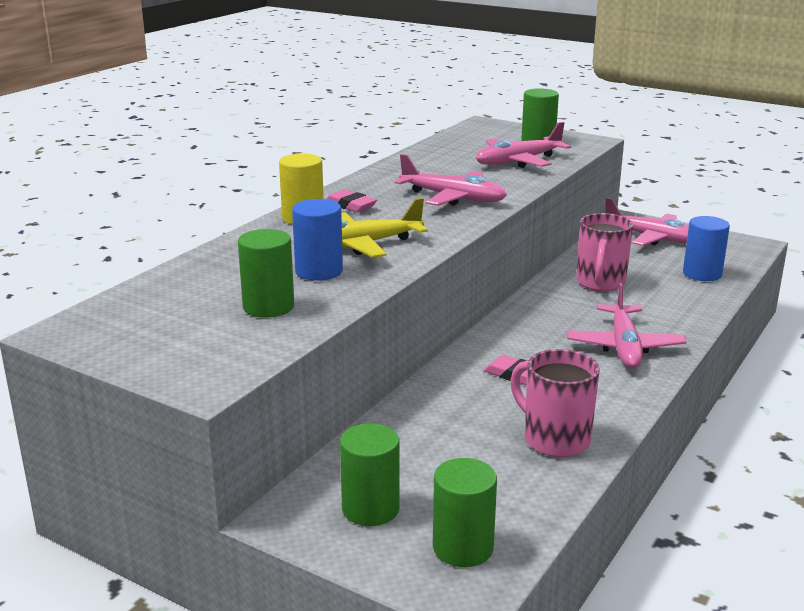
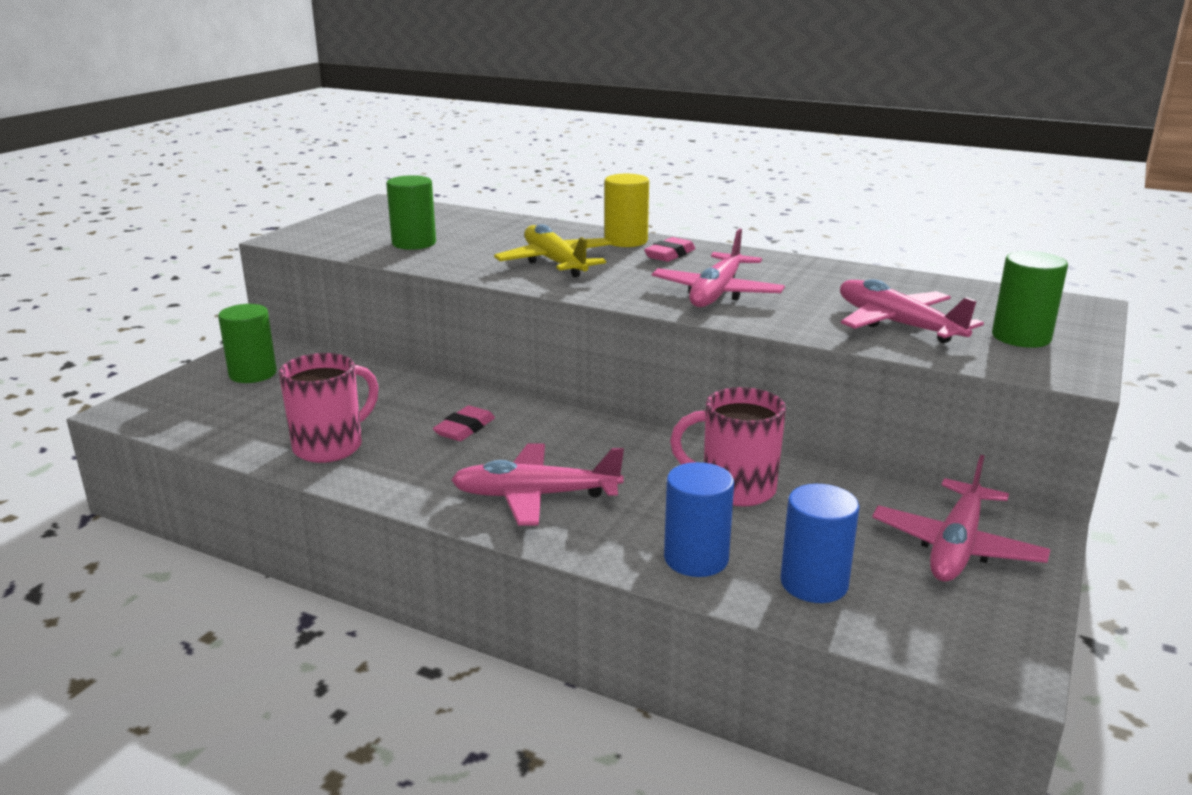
camera: 85 degrees right, 0 degrees up
blue cylinder [292,199,343,281] -> blue cylinder moved to [664,462,734,577]
green cylinder [433,458,497,567] -> none

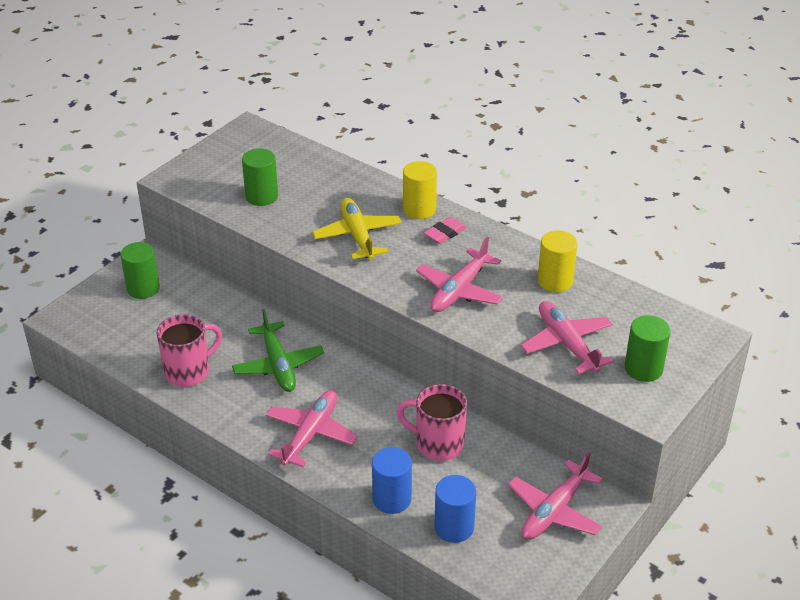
camera: 10 degrees right, 15 degrees up
pink eraser [433,406,495,441] -> green plane [232,309,324,392]
pink plane [451,443,624,525] -> pink plane turned 105 degrees clockwise [266,390,358,467]
none -> yellow cylinder [538,230,578,292]

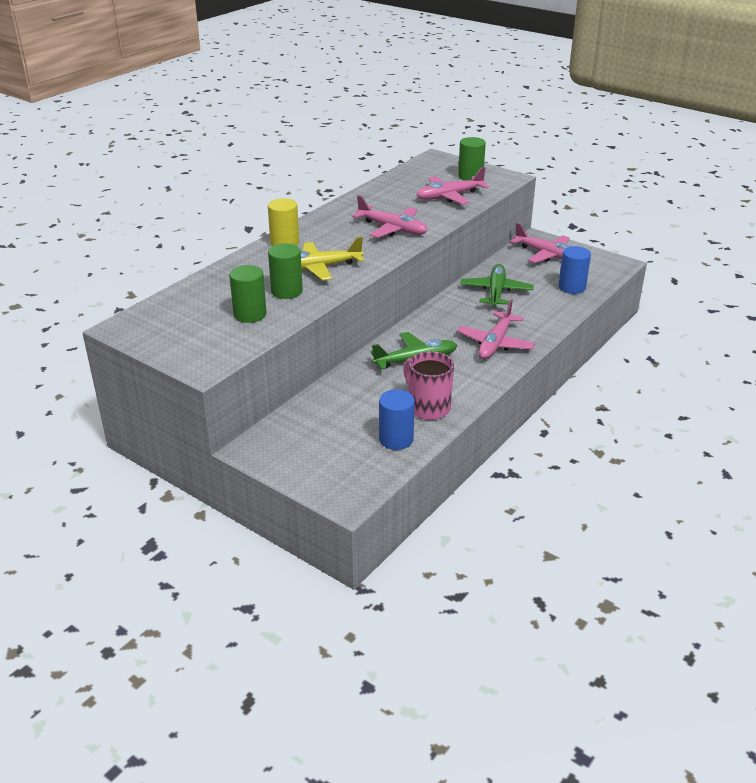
camera: 90 degrees left, 5 degrees down
green cylinder [120,242,160,299] -> green cylinder moved to [268,243,303,299]
pink plane [266,390,358,467] -> pink plane turned 90 degrees counterclockwise [457,299,535,359]
blue cylinder [372,447,412,514] -> blue cylinder moved to [379,389,415,450]
pink mug [397,384,467,461] -> green plane [460,264,534,307]
pink eraser [424,217,467,244] -> none
yellow cylinder [538,230,578,292] -> none

